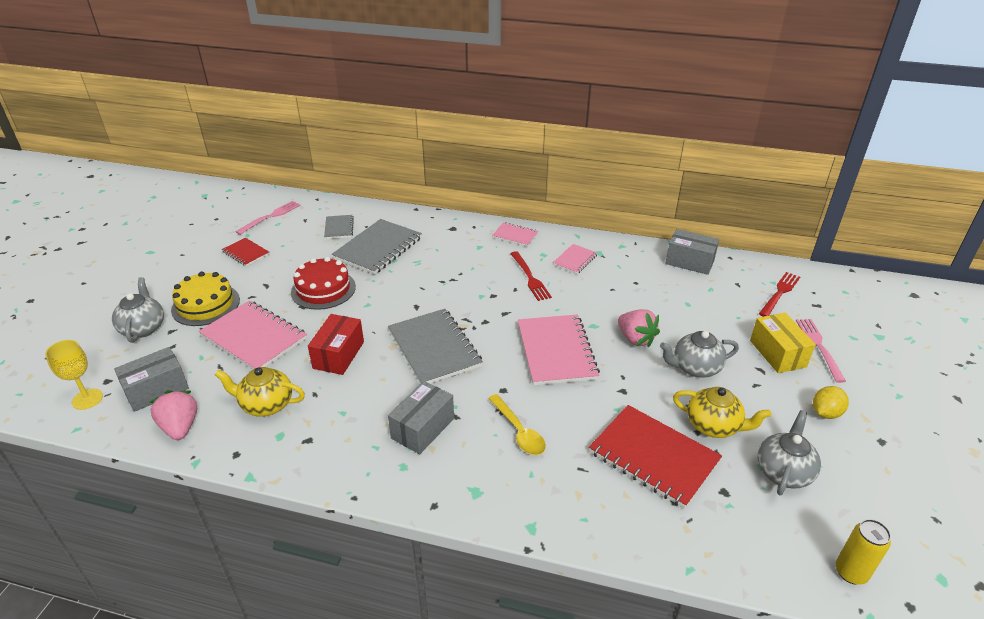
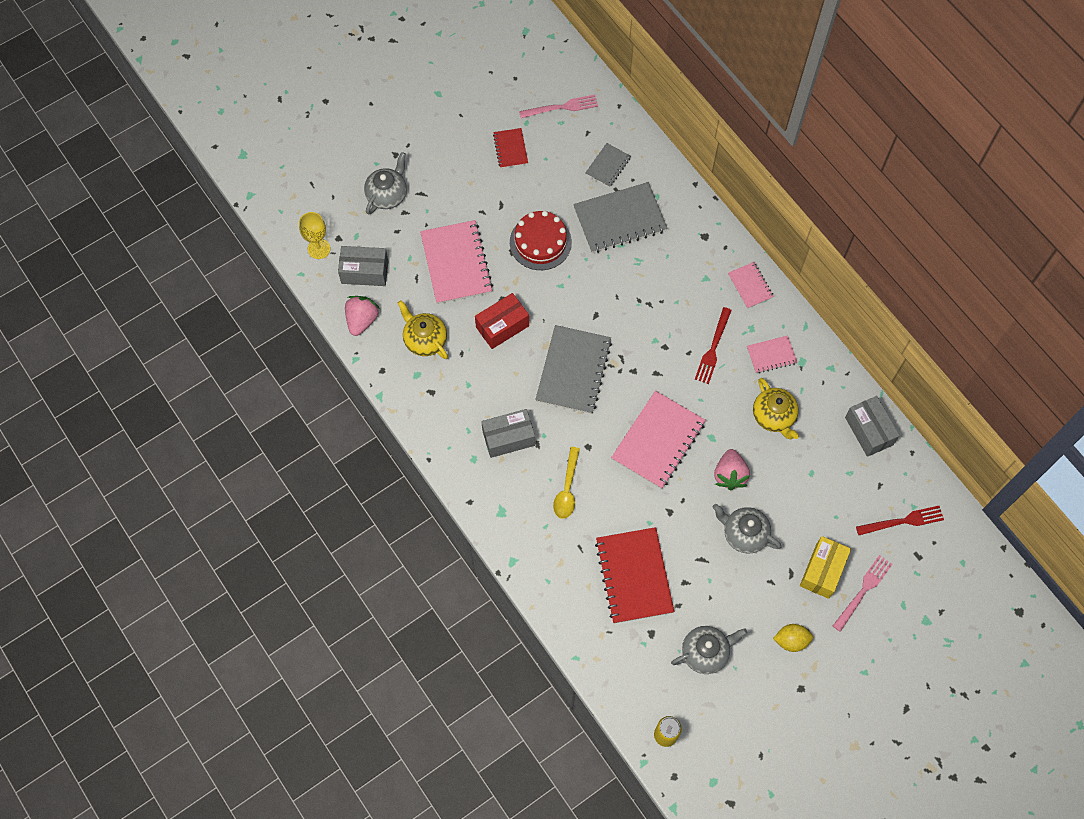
camera: 40 degrees right, 30 degrees up
yellow cake [171,272,240,326] -> none
yellow teapot [673,387,771,438] -> yellow teapot moved to [753,378,799,439]

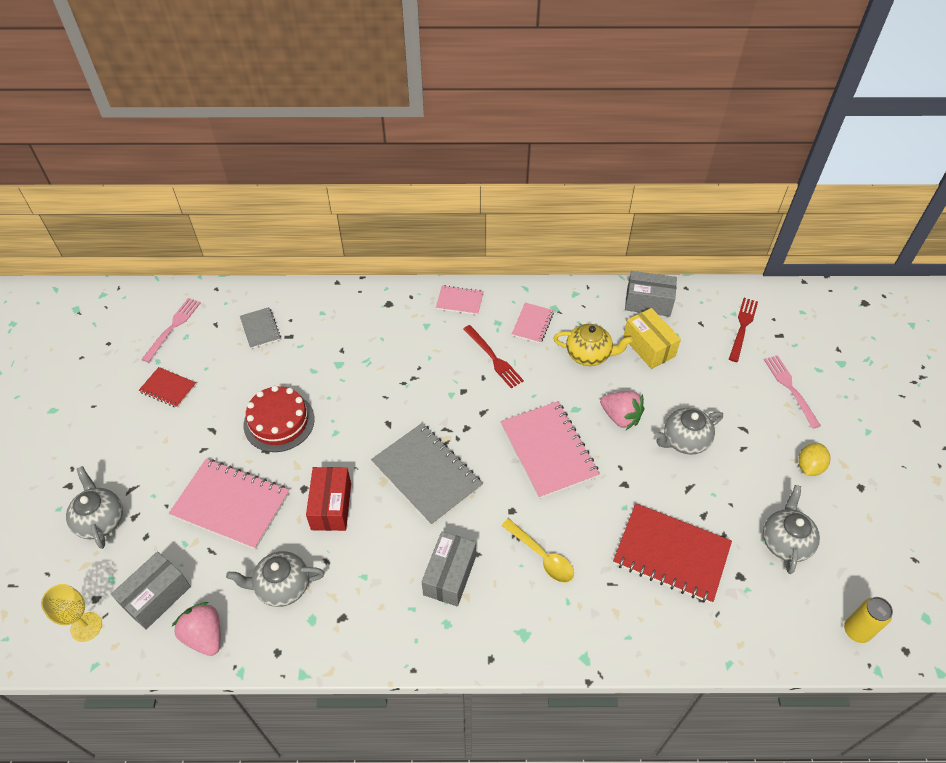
camera: 55 degrees left, 15 degrees down
yellow teapot [398,300,448,359] -> grey teapot [226,551,324,607]
grey notebook [573,182,668,253] -> none
yellow box [800,536,851,599] -> yellow box moved to [623,308,681,369]

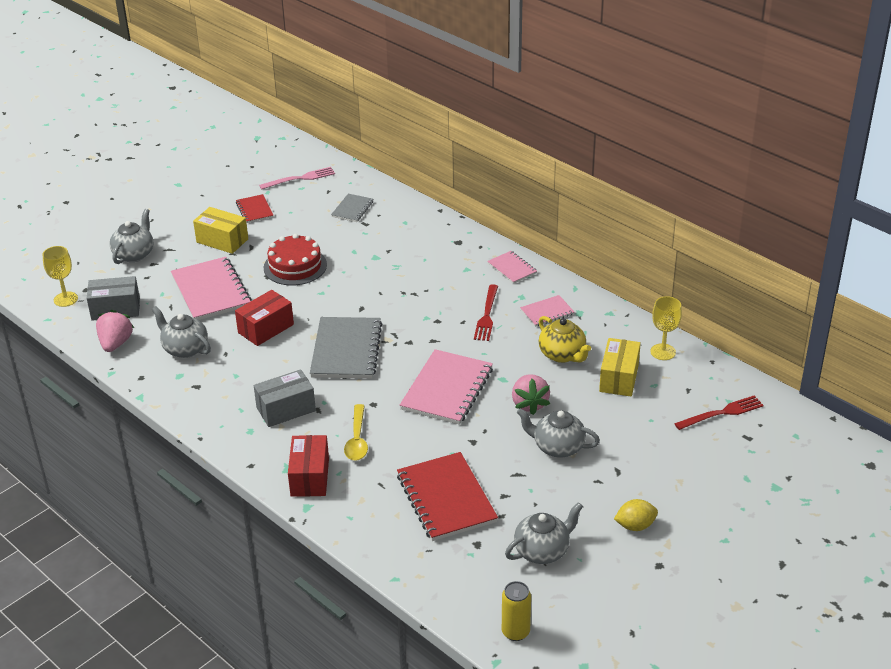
camera: 45 degrees right, 15 degrees down
grey box [625,271,677,317] -> yellow goblet [650,296,682,360]
pink fork [764,355,821,429] -> none
none -> yellow box [193,207,248,254]
none -> red box [288,435,329,497]

